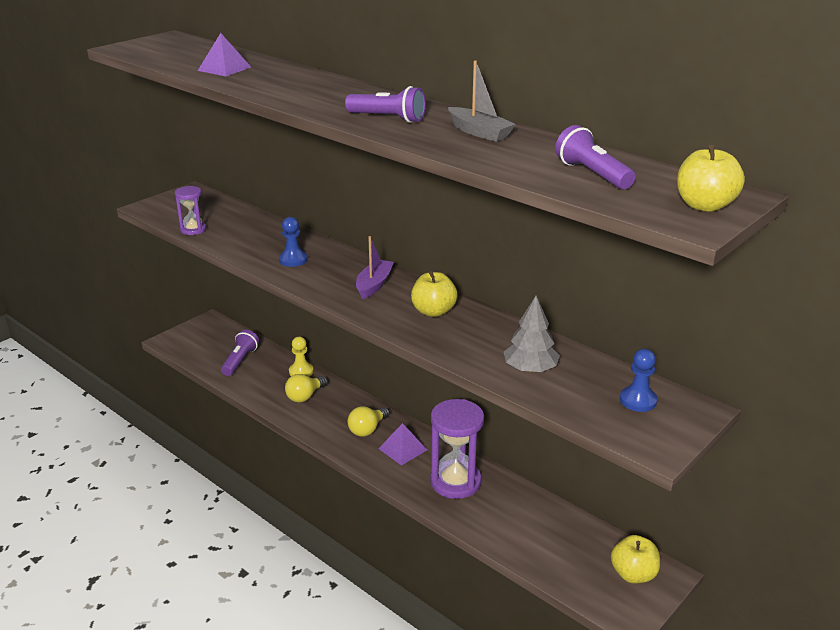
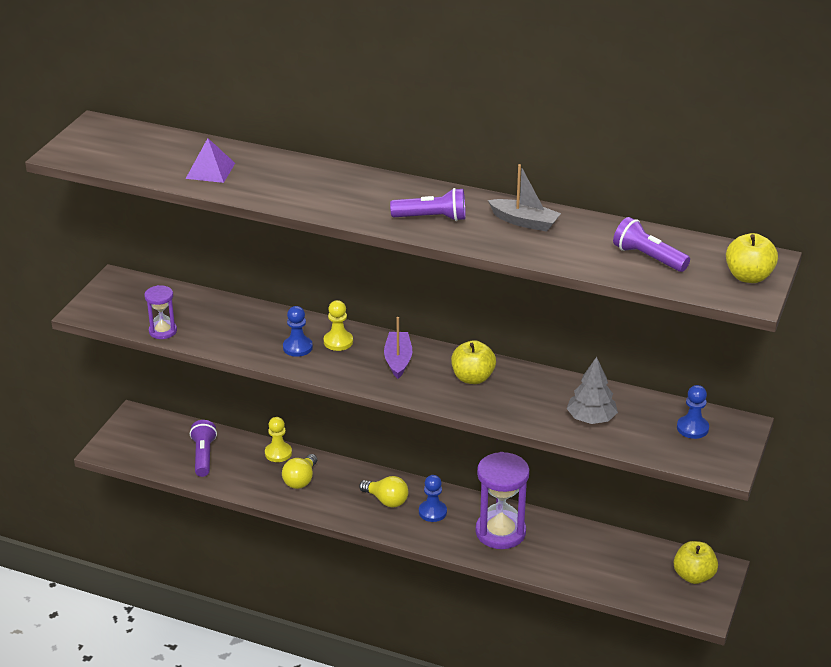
camera: 20 degrees left, 5 degrees up
yellow light bulb [347,406,390,437] -> yellow light bulb turned 75 degrees counterclockwise [359,476,408,508]
purple pyramid [379,423,427,466] -> blue pawn [419,475,447,522]
none -> yellow pawn [324,300,353,351]

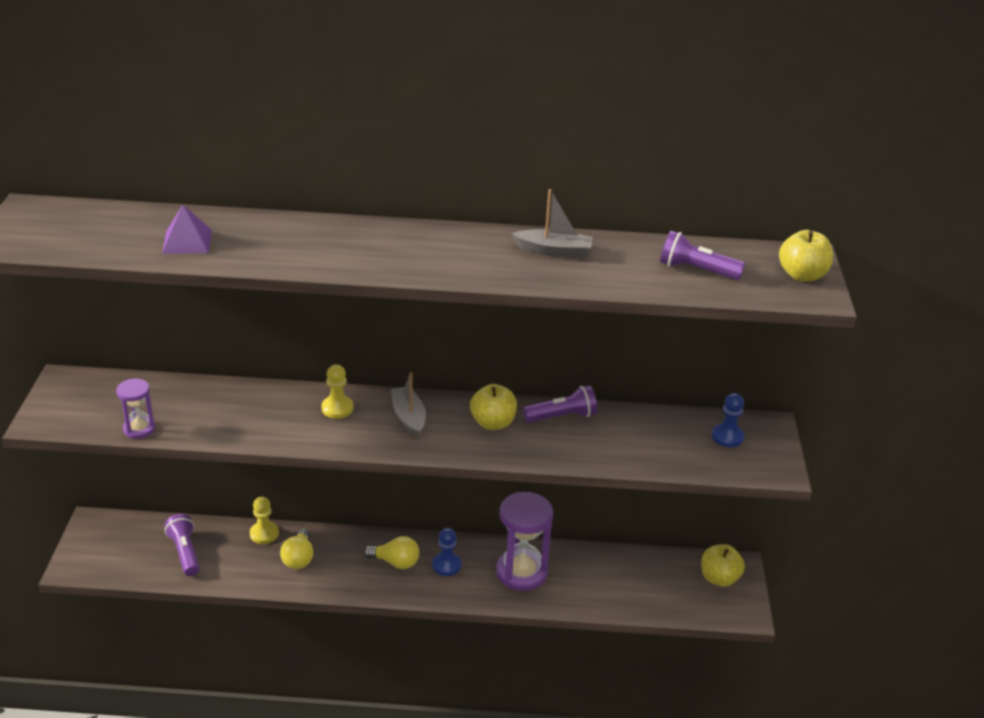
camera: 20 degrees left, 0 degrees up
blue pawn [283,306,313,357] -> none
purple boat [384,317,412,379] -> grey boat [391,372,426,438]
purple flashlight [390,188,466,221] -> purple flashlight moved to [523,385,597,423]
grey tree [567,357,618,424] -> none

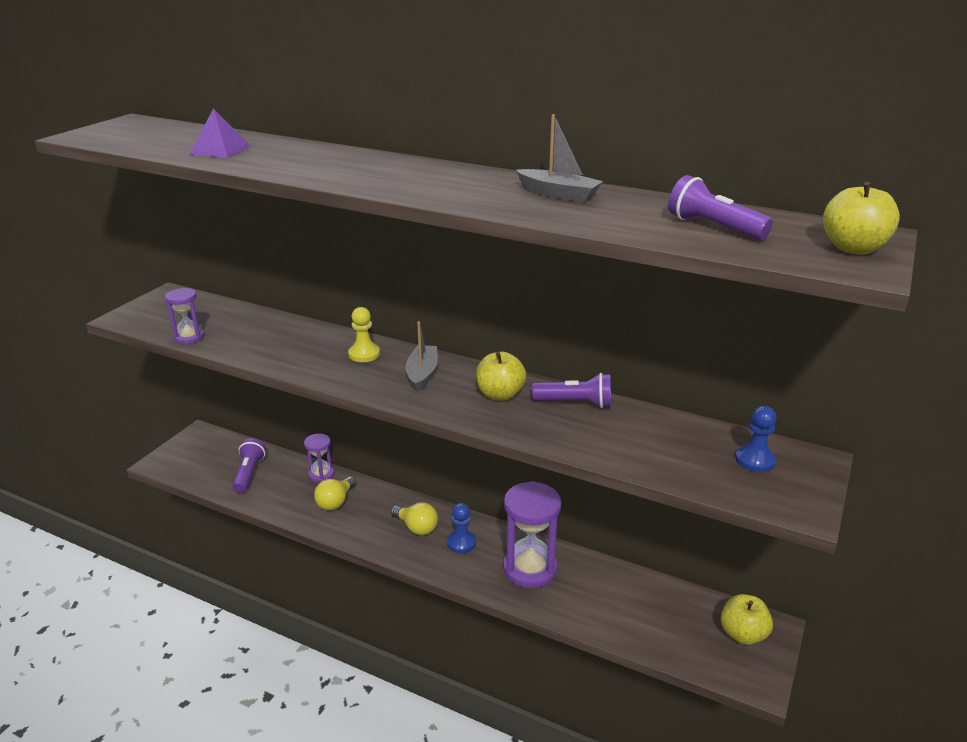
camera: 25 degrees right, 5 degrees down
yellow pawn [250,497,279,544] -> purple hourglass [304,433,334,483]

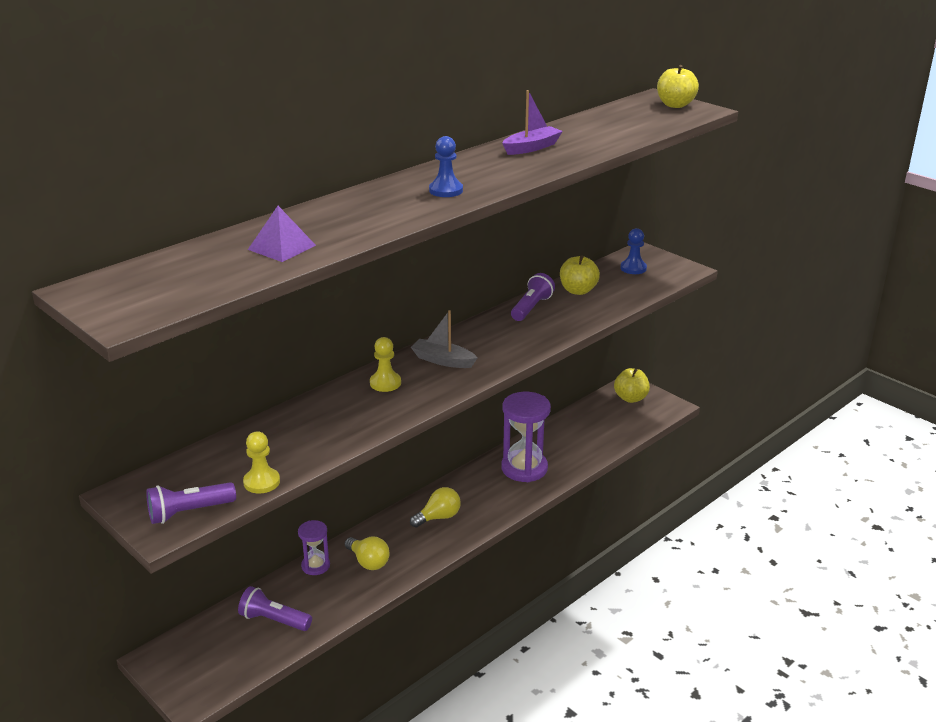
camera: 70 degrees left, 0 degrees up
purple hourglass [165,288,204,344] -> yellow pawn [243,431,280,494]
blue pawn [447,503,476,553] -> blue pawn moved to [429,136,463,197]
yellow apple [476,352,526,401] -> yellow apple moved to [560,255,600,295]
grey boat [516,114,603,203] -> purple boat [502,90,563,155]
purple flashlight [668,175,773,240] -> purple flashlight moved to [146,482,236,524]

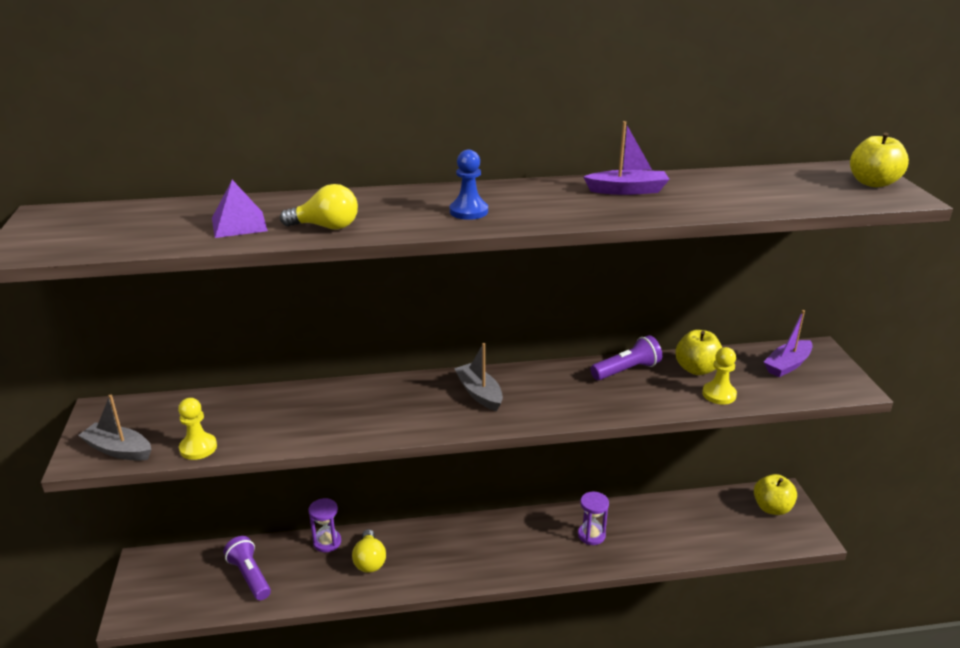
camera: 35 degrees right, 0 degrees up
purple flashlight [146,482,236,524] -> grey boat [78,395,152,461]
yellow pawn [370,337,401,392] -> yellow pawn moved to [702,347,737,405]
yellow light bulb [410,487,461,528] -> yellow light bulb moved to [280,184,358,229]
purple hourglass [501,392,551,482] -> purple hourglass [578,492,609,545], size x0.54
blue pawn [620,228,647,274] -> purple boat [764,310,813,377]

